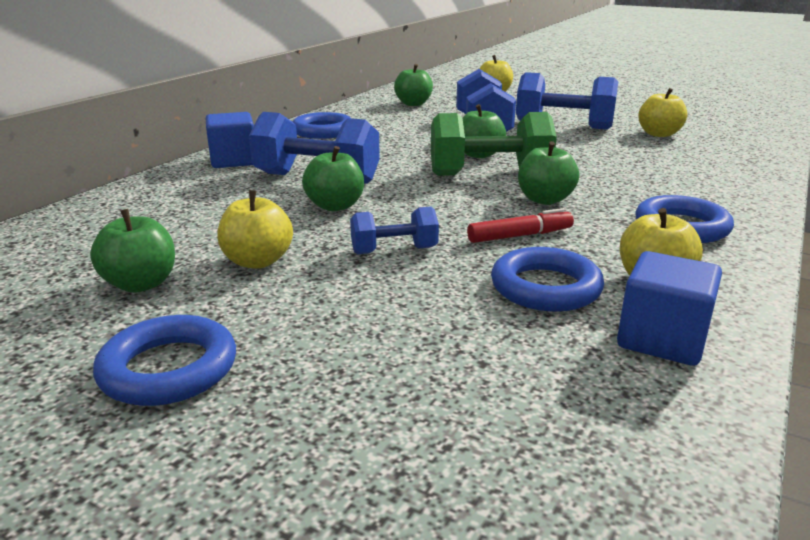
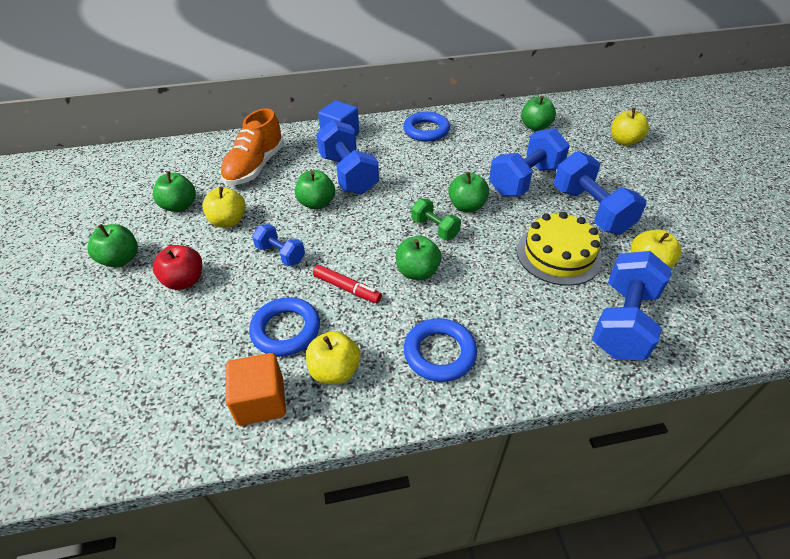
camera: 50 degrees right, 20 degrees up
blue ring [93,315,236,406] -> green apple [87,224,138,267]
green dumbbell [431,112,557,176] -> green dumbbell [411,199,461,240], size x0.55
blue cube [617,251,722,366] -> orange cube [225,353,286,426]
none -> red apple [153,245,202,290]
none -> orange shoe [220,109,284,185]
none -> yellow cake [517,212,602,286]
none -> blue dumbbell [592,251,671,360]

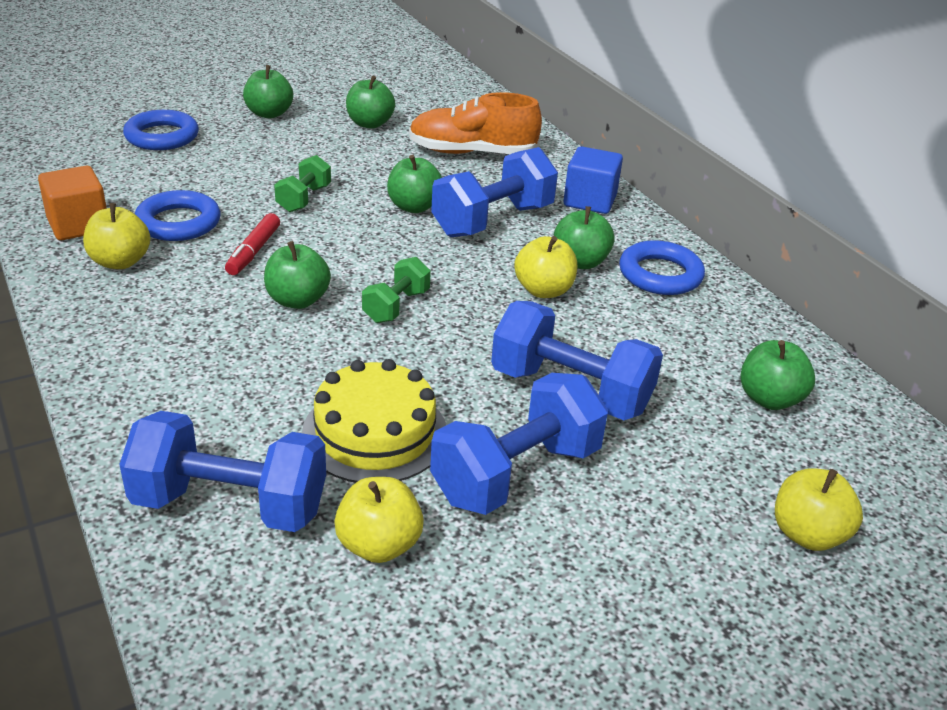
camera: 70 degrees right, 10 degrees down
red apple [153,245,202,290] -> none
yellow apple [202,186,246,228] -> yellow apple moved to [514,236,577,298]
blue dumbbell [252,224,305,266] -> green dumbbell [274,155,331,212]
blue ring [404,318,477,382] -> blue ring moved to [123,110,199,150]
green apple [448,172,489,212] -> green apple moved to [554,206,615,269]

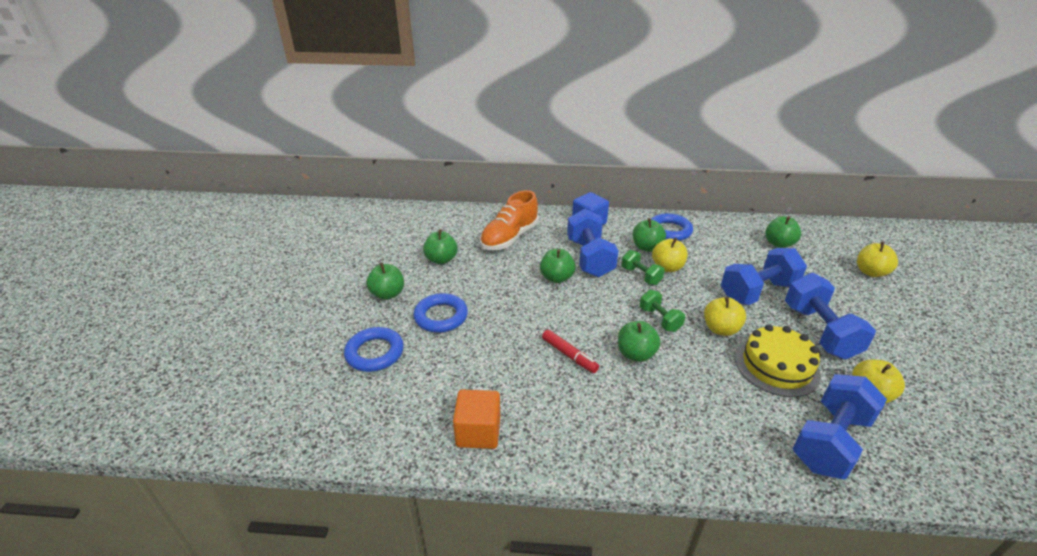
camera: 55 degrees left, 0 degrees up
yellow apple [83,203,150,269] -> yellow apple moved to [704,297,746,336]
blue ring [135,190,220,241] -> blue ring moved to [413,293,468,333]
green dumbbell [274,155,331,212] -> green dumbbell moved to [621,250,665,285]

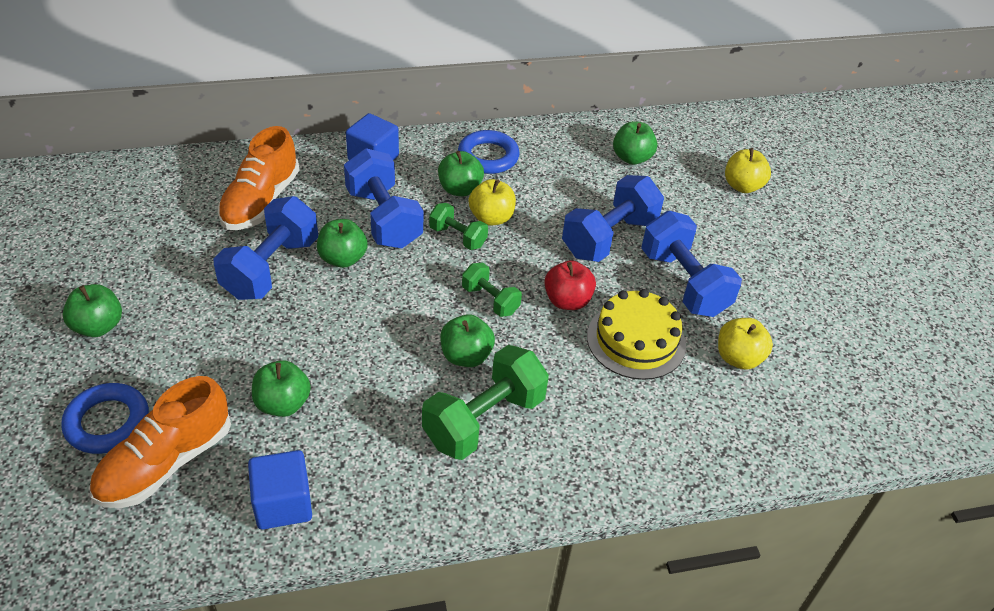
camera: 20 degrees left, 10 degrees up
blue ring [413,293,468,333] -> none
green apple [423,230,457,264] -> green apple moved to [252,360,311,417]
orange cube [453,390,500,449] -> blue cube [248,450,312,529]
red marker [542,330,599,373] -> none
yellow apple [704,297,746,336] -> red apple [544,260,596,310]
blue dumbbell [792,374,887,479] -> blue dumbbell moved to [213,196,318,300]
none -> orange shoe [89,376,231,508]
none -> green dumbbell [422,345,549,460]

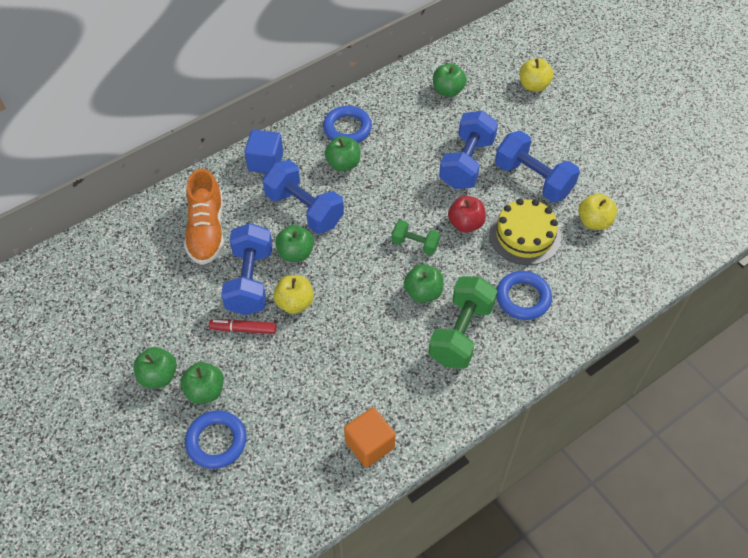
camera: 20 degrees left, 10 degrees up
orange shoe [89,376,231,508] -> none
blue cube [248,450,312,529] -> orange cube [344,407,396,468]
green apple [252,360,311,417] -> green apple moved to [181,362,224,404]
green dumbbell [429,203,488,250] -> none
yellow apple [469,179,516,226] -> yellow apple moved to [273,275,314,314]
none -> red marker [209,319,276,334]
none -> blue ring [496,271,552,320]

